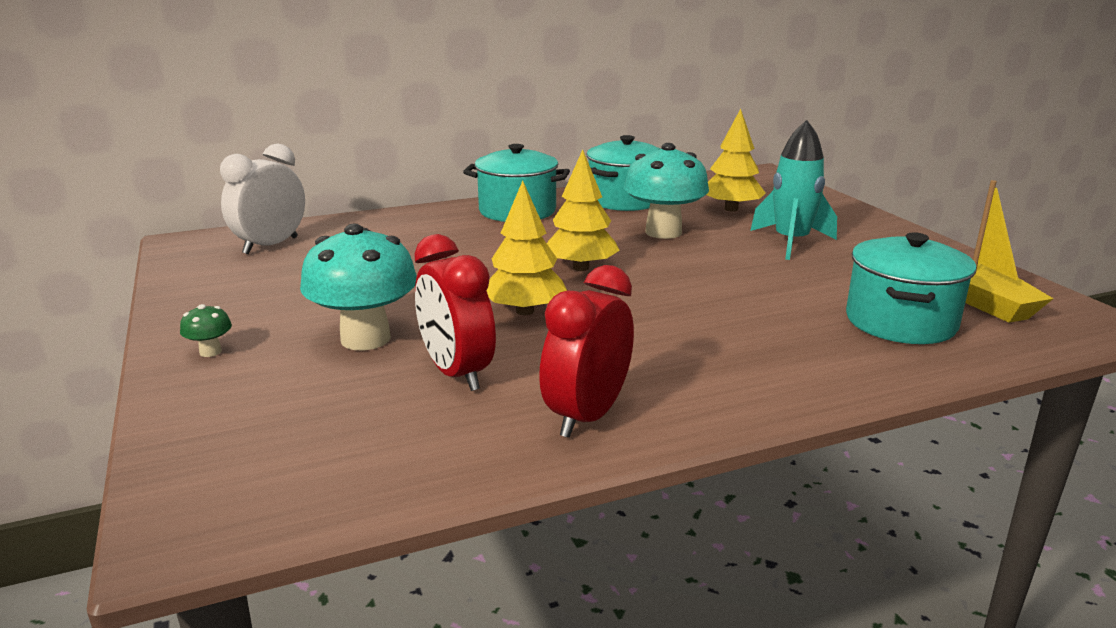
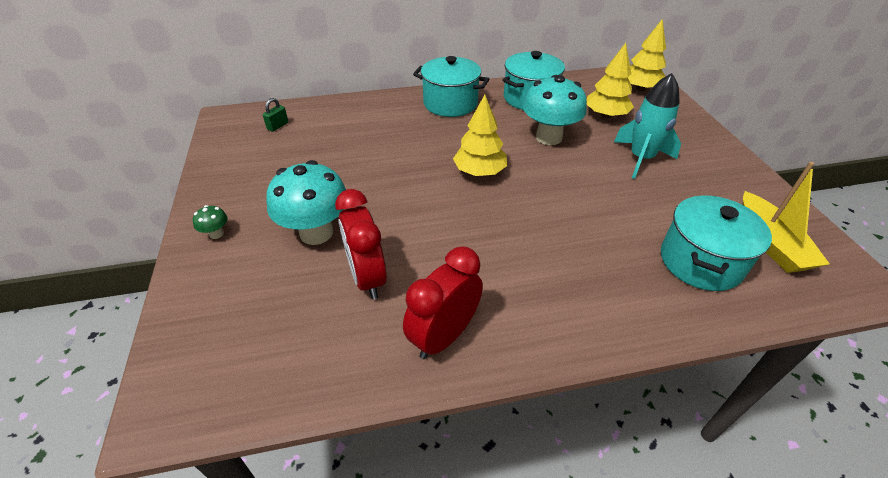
camera: 10 degrees right, 20 degrees up
white clock [220,144,305,254] -> green padlock [263,98,288,132]
yellow tree [486,181,567,315] -> yellow tree moved to [628,19,666,91]

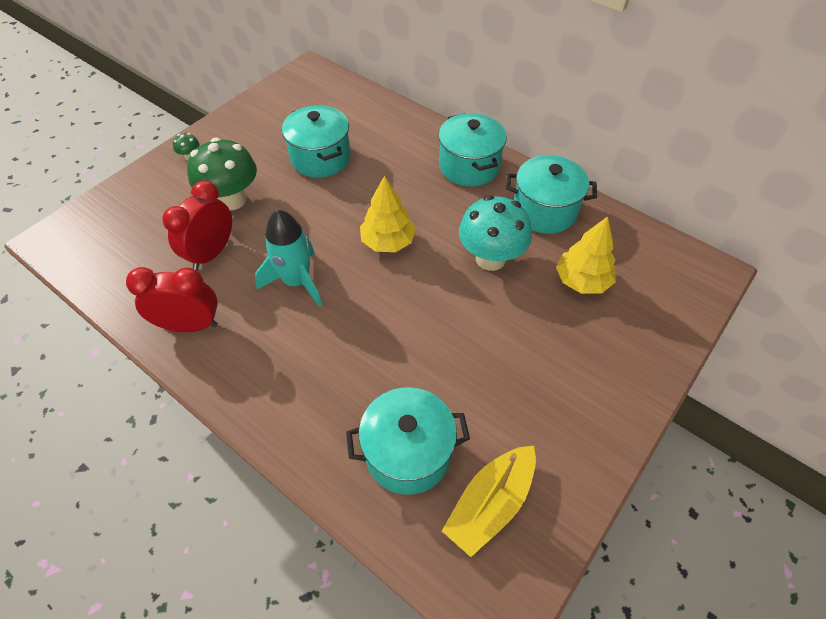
camera: 50 degrees right, 10 degrees up
green padlock [263,98,288,132] -> none
turquoise mushroom [266,160,346,245] -> green mushroom [187,138,257,210]
turquoise rocket [614,73,681,179] -> turquoise rocket moved to [255,210,322,307]
yellow tree [628,19,666,91] -> none
none -> turquoise pot [282,105,351,178]

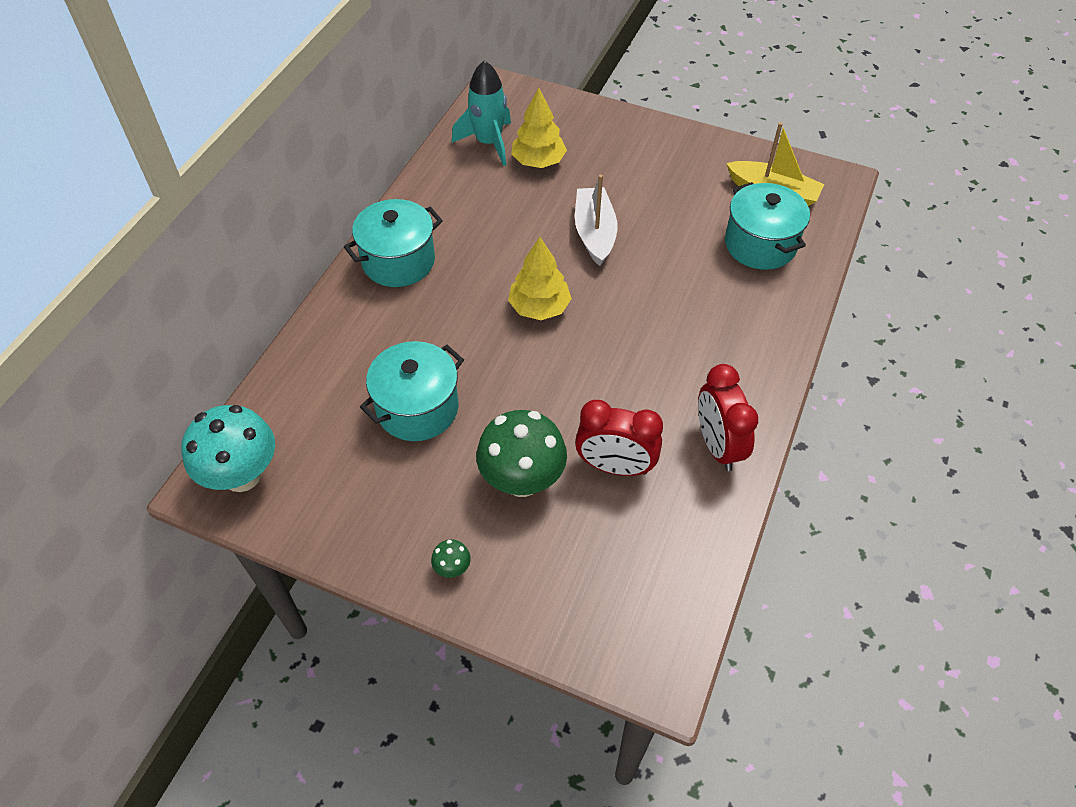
camera: 105 degrees left, 0 degrees up
turquoise rocket [255,210,322,307] -> turquoise rocket moved to [452,60,511,166]
turquoise mushroom [459,195,532,271] -> turquoise mushroom moved to [182,405,275,492]
turquoise pot [506,155,597,234] -> none
none -> white boat [575,174,618,266]

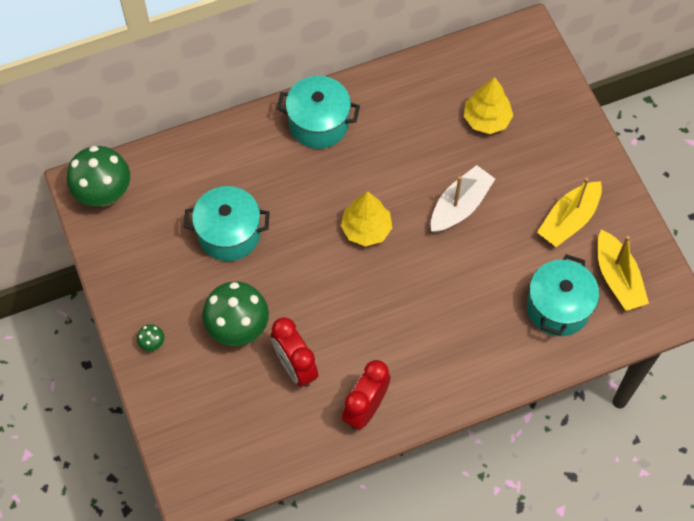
camera: 45 degrees right, 10 degrees up
turquoise mushroom [182,405,275,492] -> green mushroom [67,146,130,206]
turquoise rocket [452,60,511,166] -> none
none -> yellow boat [537,178,602,247]

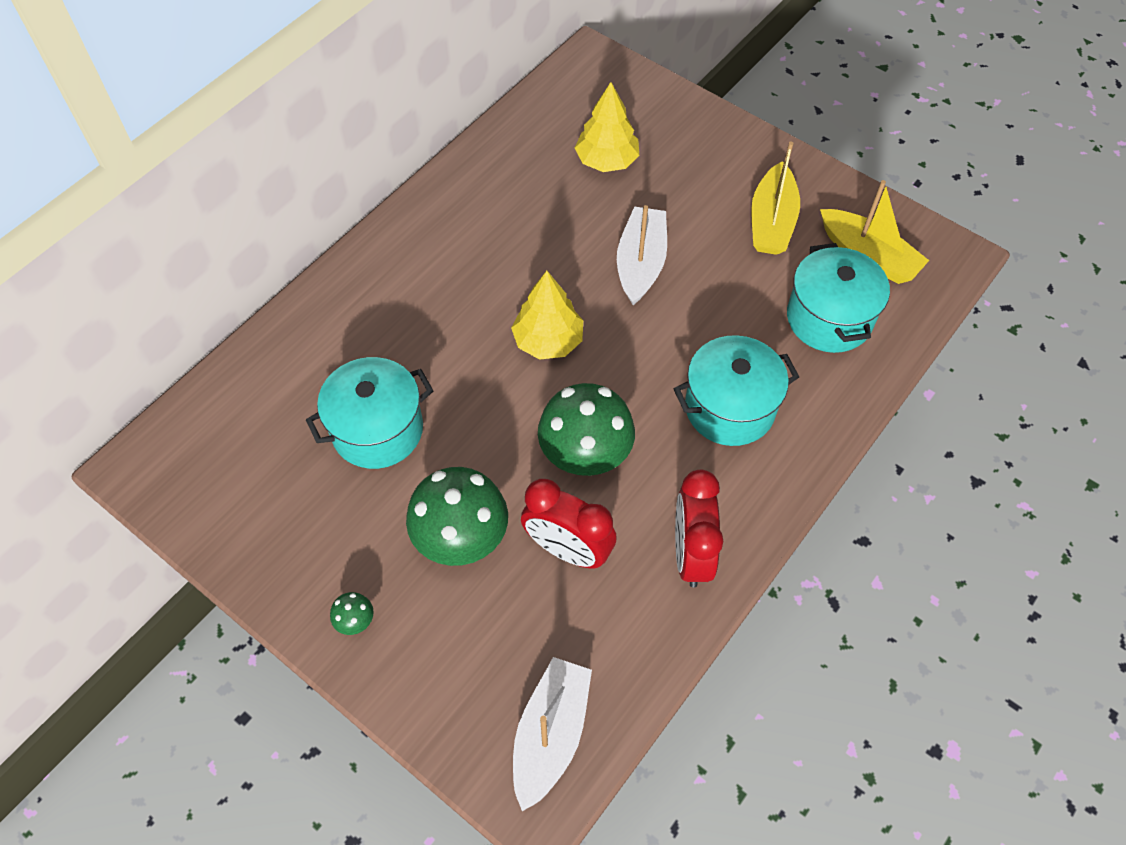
camera: 30 degrees left, 5 degrees down
green mushroom [67,146,130,206] -> green mushroom moved to [538,383,635,476]
turquoise pot [277,76,360,149] -> turquoise pot moved to [674,335,799,446]
none -> white boat [513,657,592,811]

